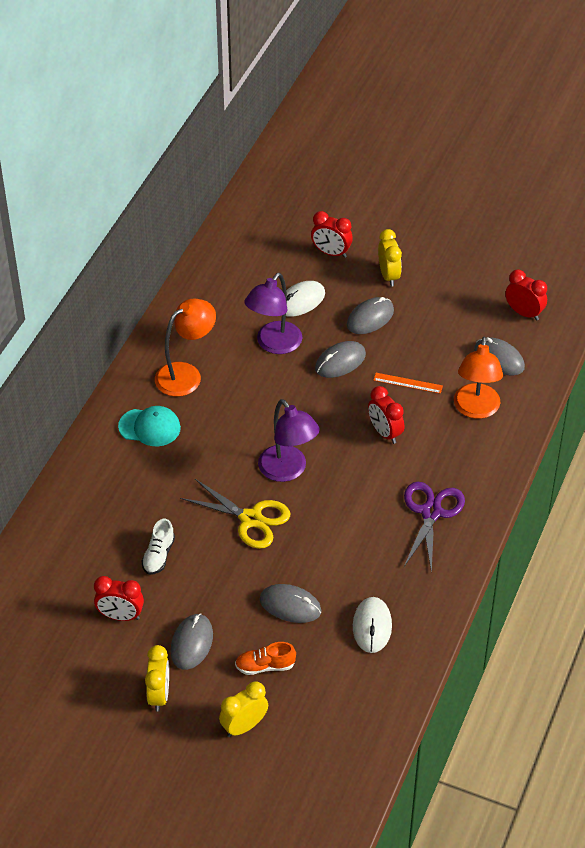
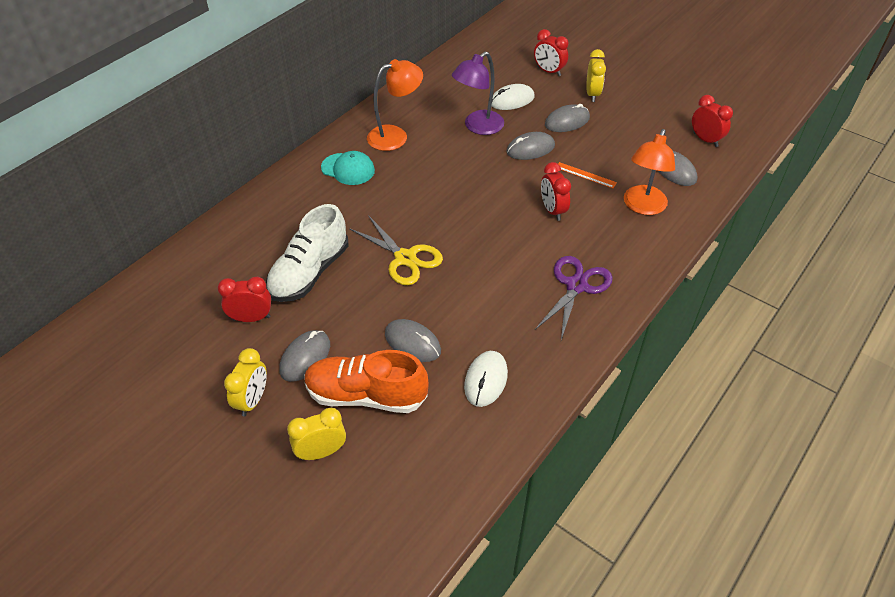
camera: 15 degrees right, 0 degrees up
red clock [94,576,144,621] -> red clock turned 150 degrees clockwise [218,277,271,322]
white shoe [141,519,175,575] -> white shoe [266,204,348,302], size x1.99
orange shoe [235,642,296,675] -> orange shoe [304,350,429,413], size x1.99
purple lamp [258,399,320,482] -> none

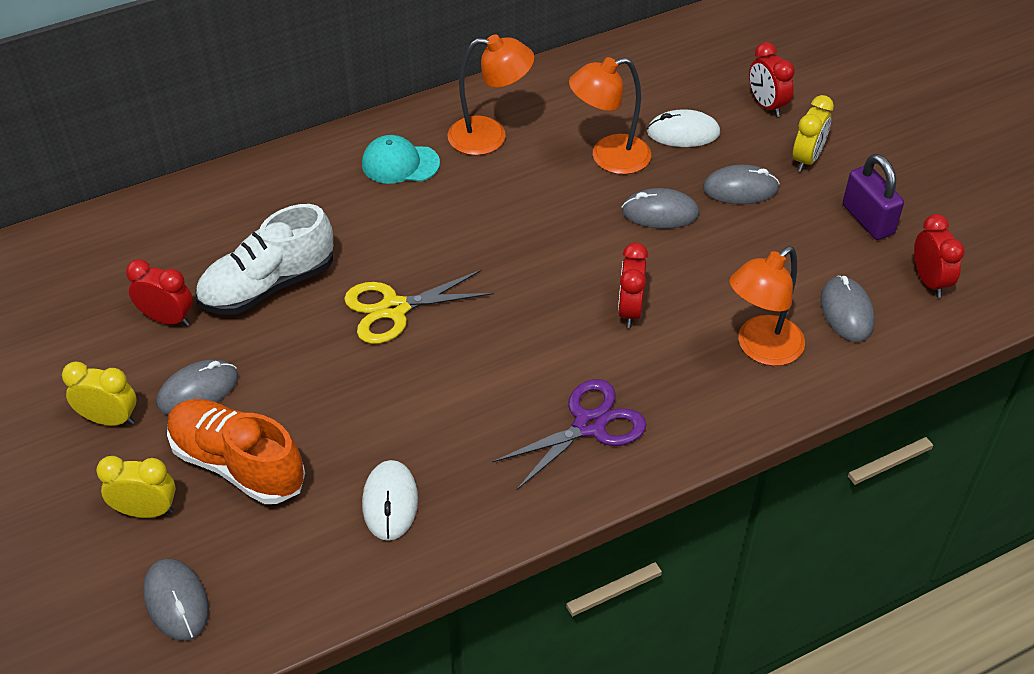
camera: 25 degrees right, 0 degrees up
yellow clock [224,348,267,417] -> yellow clock turned 120 degrees counterclockwise [62,362,136,426]
turquoise cap [321,151,375,185] -> turquoise cap turned 135 degrees clockwise [362,135,440,184]
yellow scissors [349,215,443,285] -> yellow scissors turned 90 degrees clockwise [344,270,494,344]
grey mouse [385,319,441,362] -> grey mouse moved to [143,558,209,641]
purple lamp [452,52,504,135] -> orange lamp [569,57,651,174]
white mouse [464,351,508,407] -> white mouse turned 45 degrees counterclockwise [362,460,418,541]
orange ruler [558,162,617,188] -> none
none -> purple padlock [843,154,904,240]

